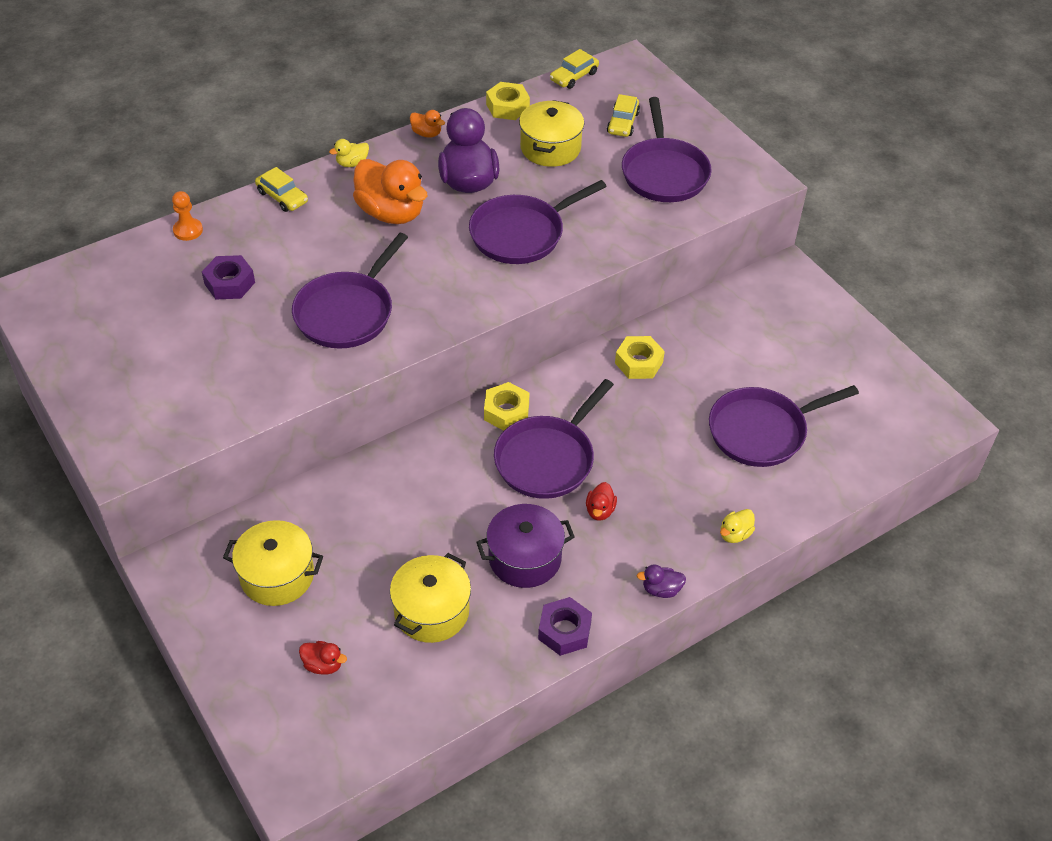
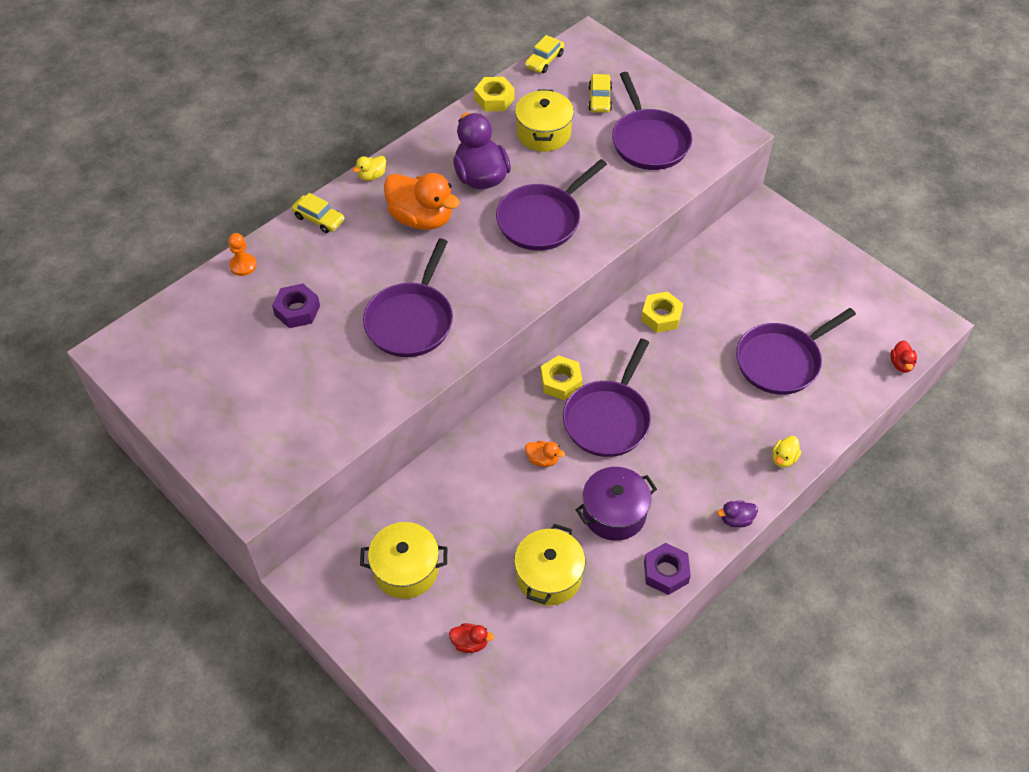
camera: 10 degrees left, 5 degrees up
orange duck [410,110,445,138] -> orange duck moved to [525,441,565,467]
red duck [586,482,617,521] -> red duck moved to [890,340,917,373]

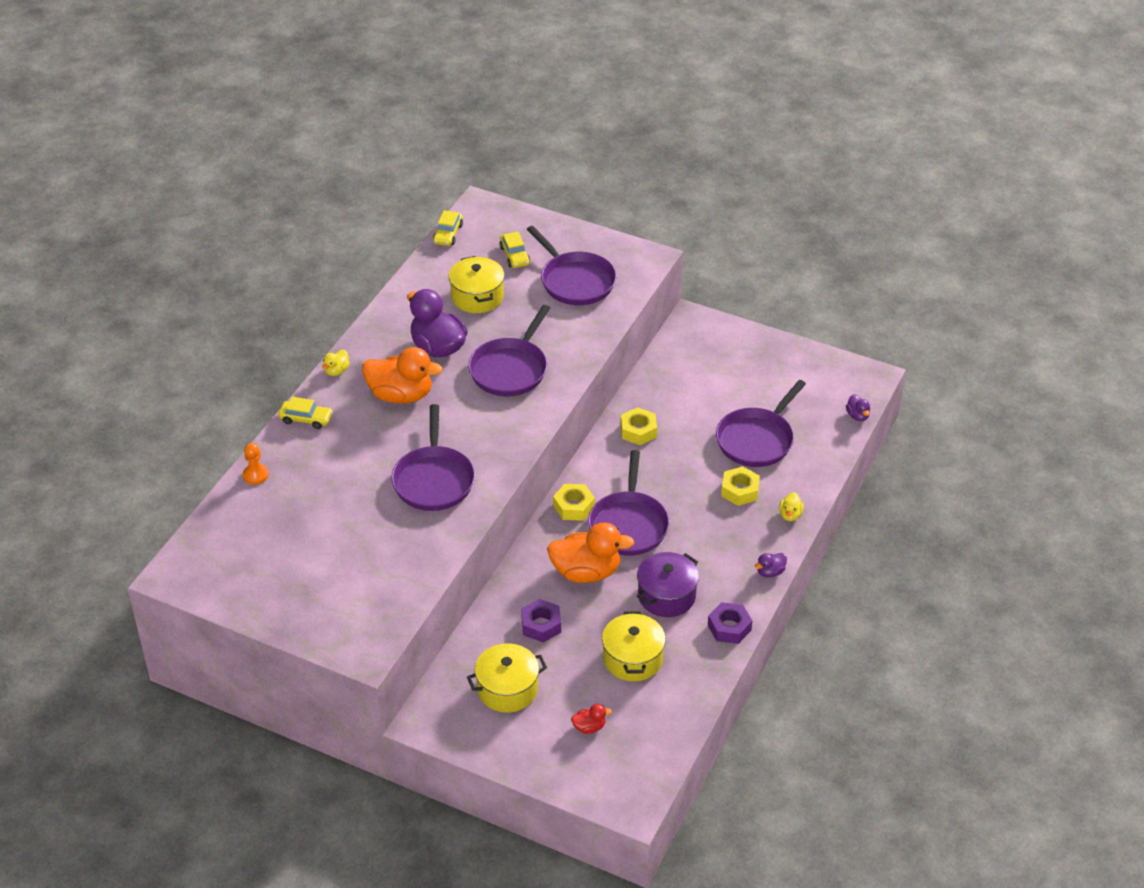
camera: 20 degrees left, 10 degrees down
purple nut [272,284,320,328] -> purple nut moved to [521,599,561,642]
yellow nut [474,77,515,111] -> yellow nut moved to [721,467,760,506]
orange duck [525,441,565,467] -> orange duck [547,522,634,583], size x2.24
red duck [890,340,917,373] -> purple duck [846,394,870,421]

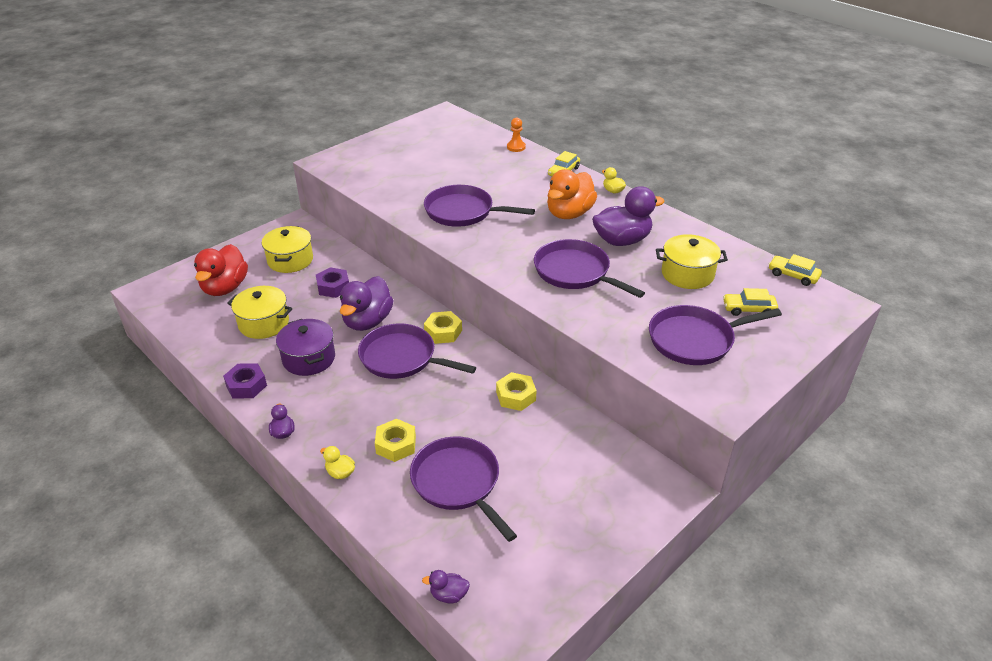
camera: 110 degrees right, 5 degrees down
orange duck [547,522,634,583] -> purple duck [340,276,393,331]
red duck [571,704,612,734] -> red duck [194,244,248,296], size x2.24

